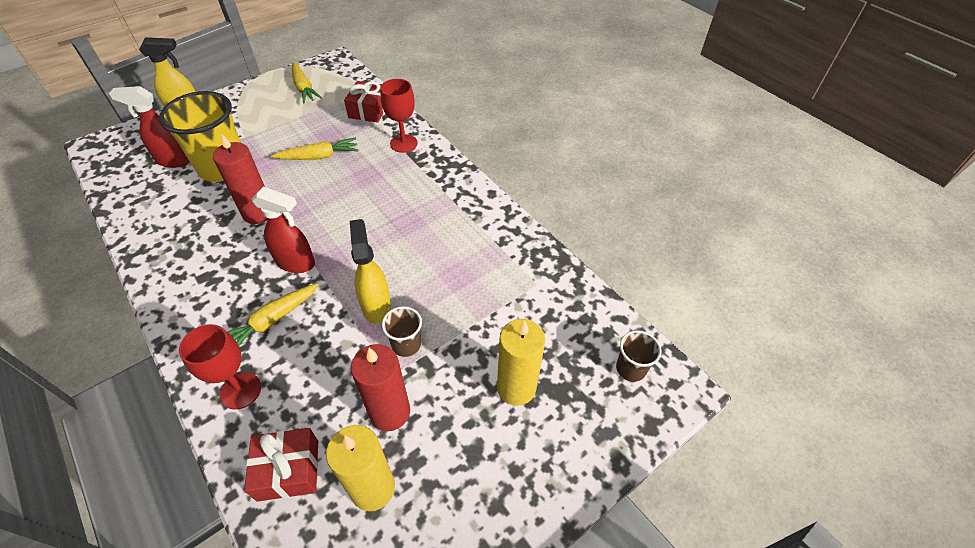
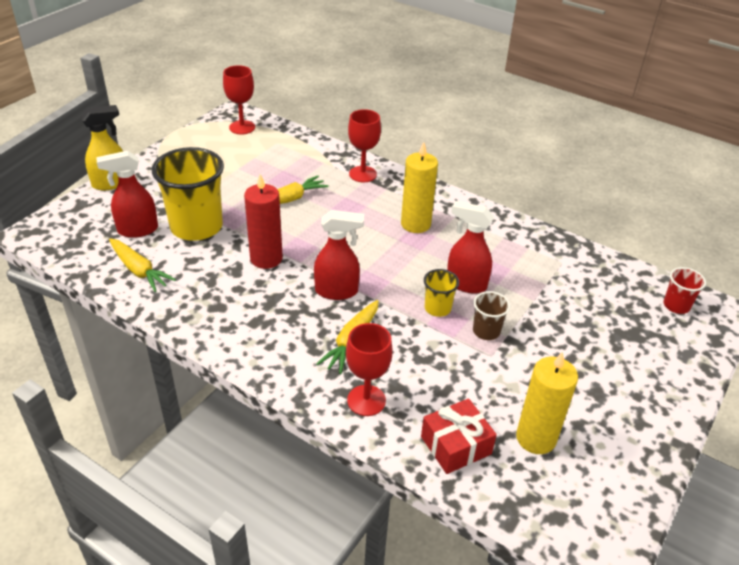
camera: 20 degrees left, 10 degrees down
yellow carrot [292,62,322,103] -> yellow carrot moved to [109,238,176,292]
red gift [344,81,384,123] -> none
yellow spray bottle [350,219,391,323] -> yellow cup [424,269,459,317]
red candle [351,344,410,431] -> none
yellow candle [497,319,545,406] -> yellow candle moved to [401,142,438,233]
brown cup [616,330,662,382] -> red cup [663,267,706,314]
none -> red goblet [223,65,255,135]
none -> red spray bottle [447,201,494,294]

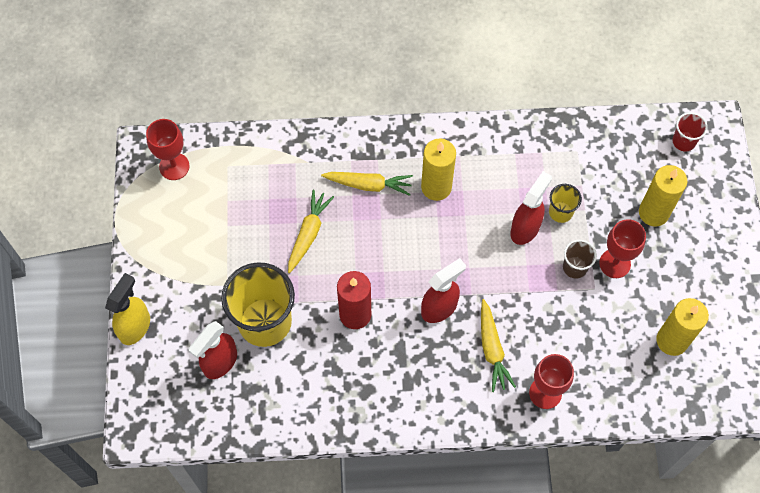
camera: 35 degrees left, 25 degrees up
yellow carrot [109,238,176,292] -> yellow carrot moved to [321,172,413,196]
red goblet [348,109,381,182] -> red goblet moved to [599,219,646,278]
red gift [421,398,497,474] -> none
yellow cup [424,269,459,317] -> yellow cup moved to [549,184,582,223]
red spray bottle [447,201,494,294] -> red spray bottle turned 135 degrees clockwise [510,171,552,245]
none -> yellow candle [639,165,687,226]

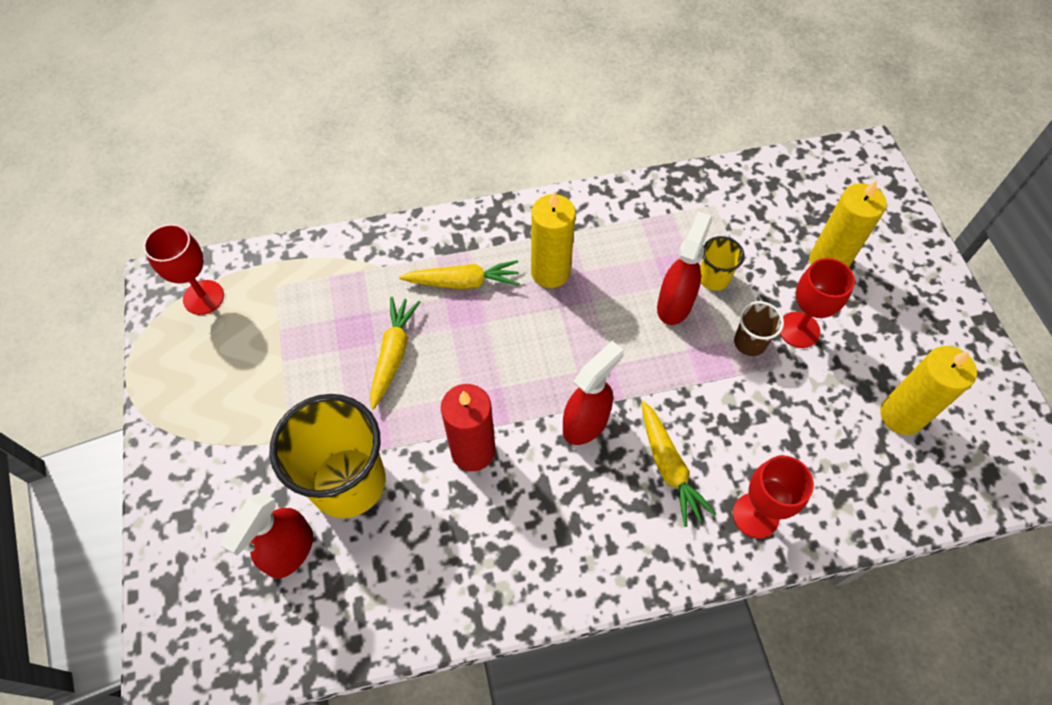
camera: 10 degrees left, 5 degrees down
yellow spray bottle [105,273,150,345] -> none
red cup [672,112,708,151] -> none

